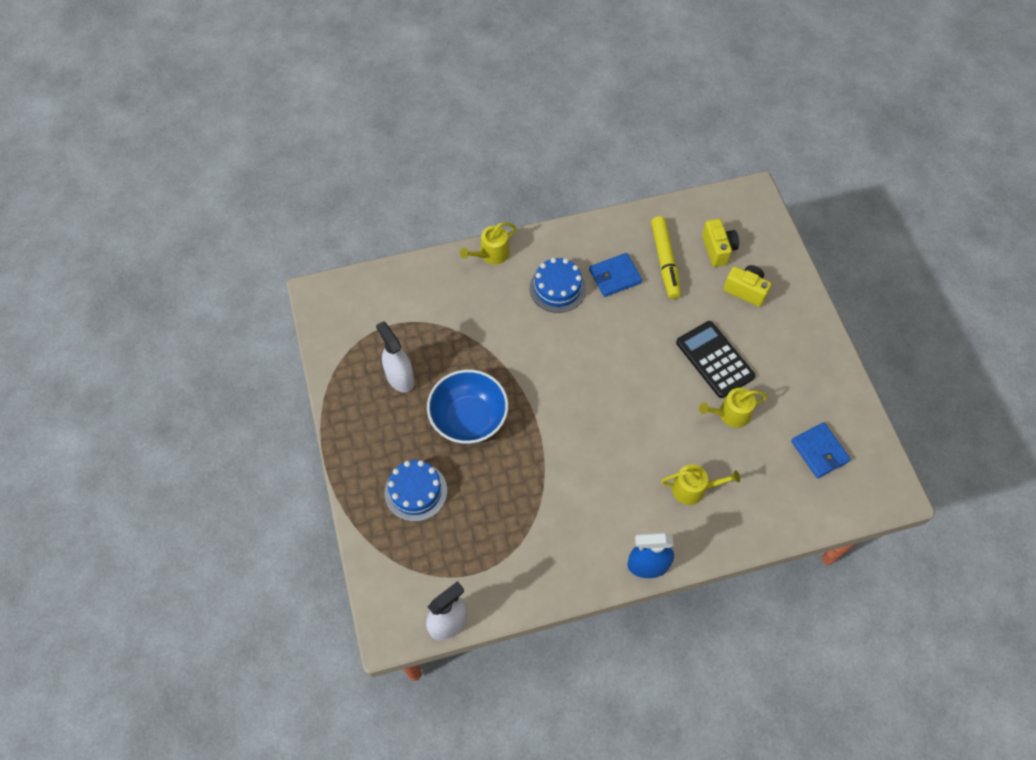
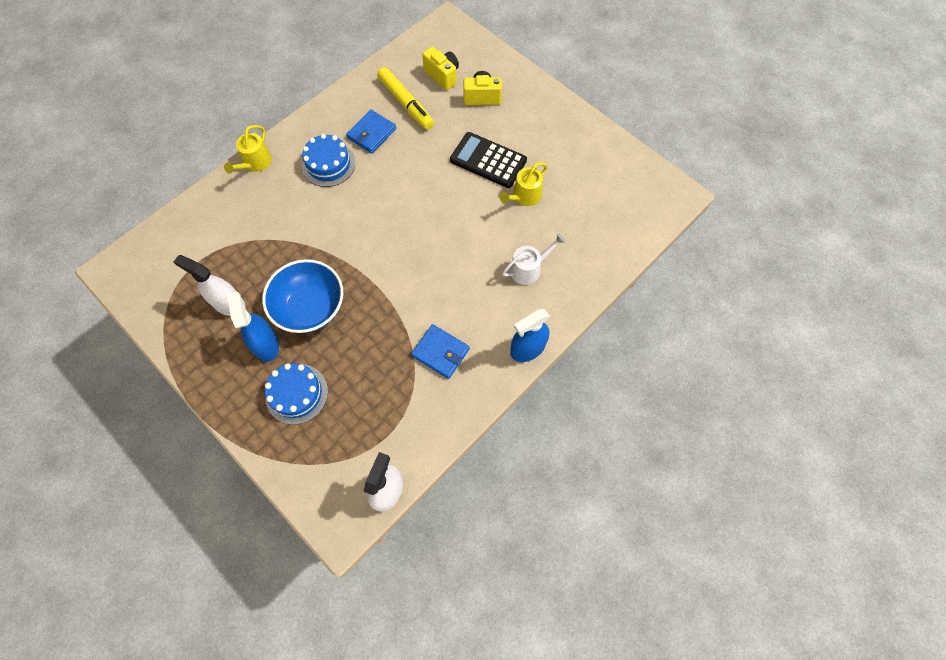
camera: 30 degrees left, 5 degrees up
yellow watering can [661,464,740,505] -> white watering can [502,234,566,285]
blue wallet [791,422,851,478] -> blue wallet moved to [411,324,470,379]
none -> blue spray bottle [227,291,279,362]

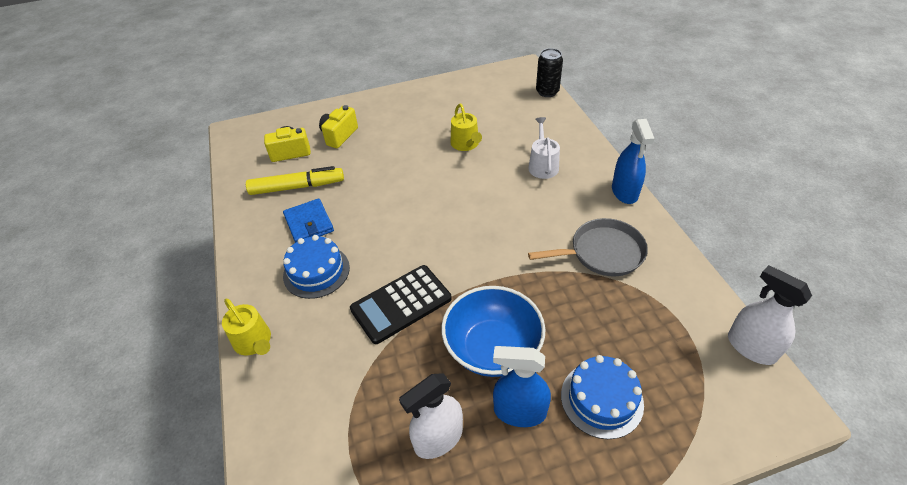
camera: 60 degrees left, 20 degrees down
blue wallet [411,324,470,379] -> grey pan [528,218,648,276]
black calculator [450,132,527,188] -> black calculator moved to [350,265,452,344]
none -> black can [536,48,563,97]

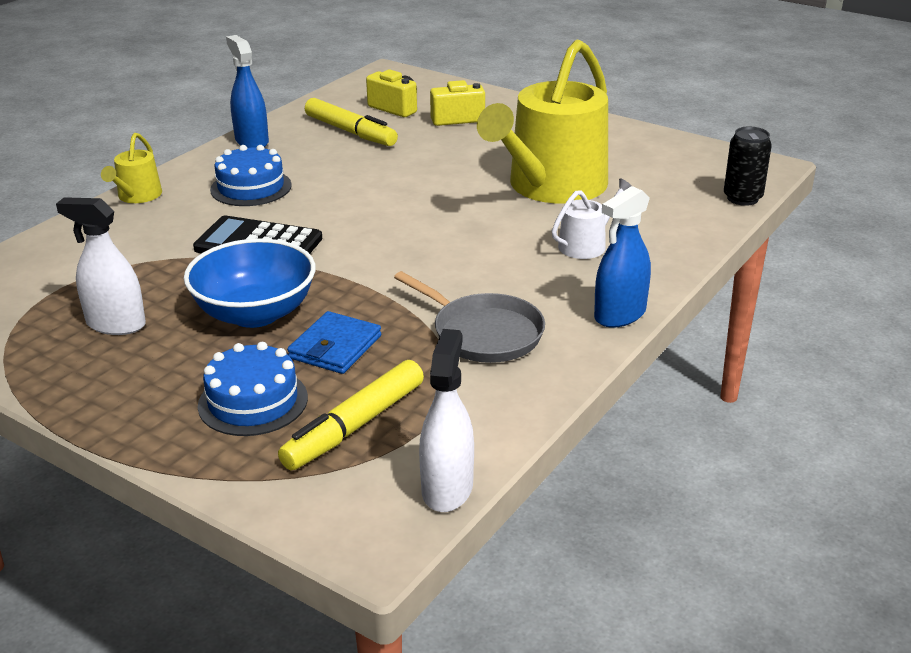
camera: 50 degrees right, 15 degrees down
blue wallet [283,198,334,243] -> blue wallet moved to [287,311,381,374]
yellow watering can [451,104,482,151] -> yellow watering can [477,40,608,204], size x2.30
blue spray bottle [493,346,551,427] -> blue spray bottle moved to [226,35,269,148]
none -> yellow marker [278,360,424,470]

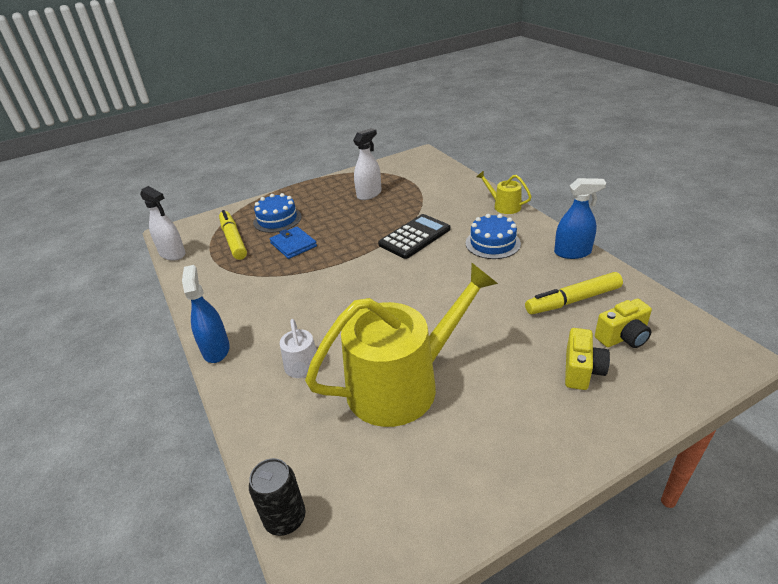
camera: 120 degrees right, 5 degrees up
blue bowl [184,238,315,328] -> none
grey pan [394,271,545,363] -> none
yellow watering can [477,40,608,204] -> yellow watering can turned 90 degrees clockwise [305,263,498,427]

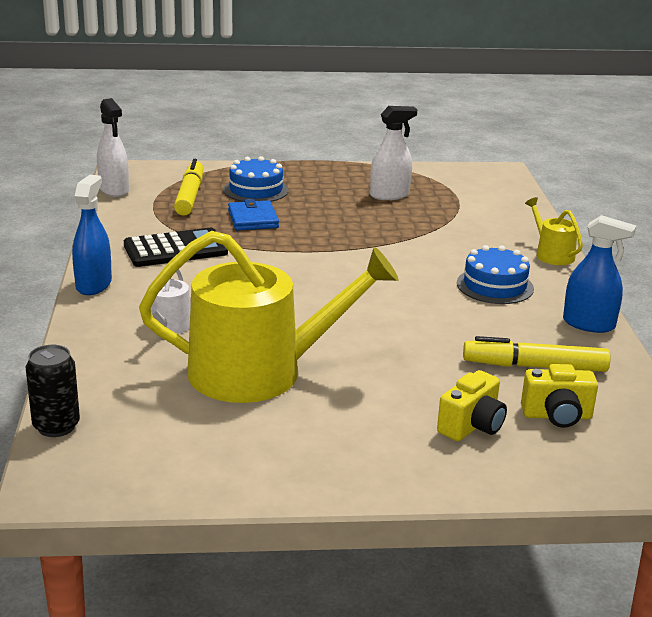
camera: 20 degrees right, 10 degrees down
black calculator [378,214,450,259] -> black calculator moved to [124,228,228,267]

